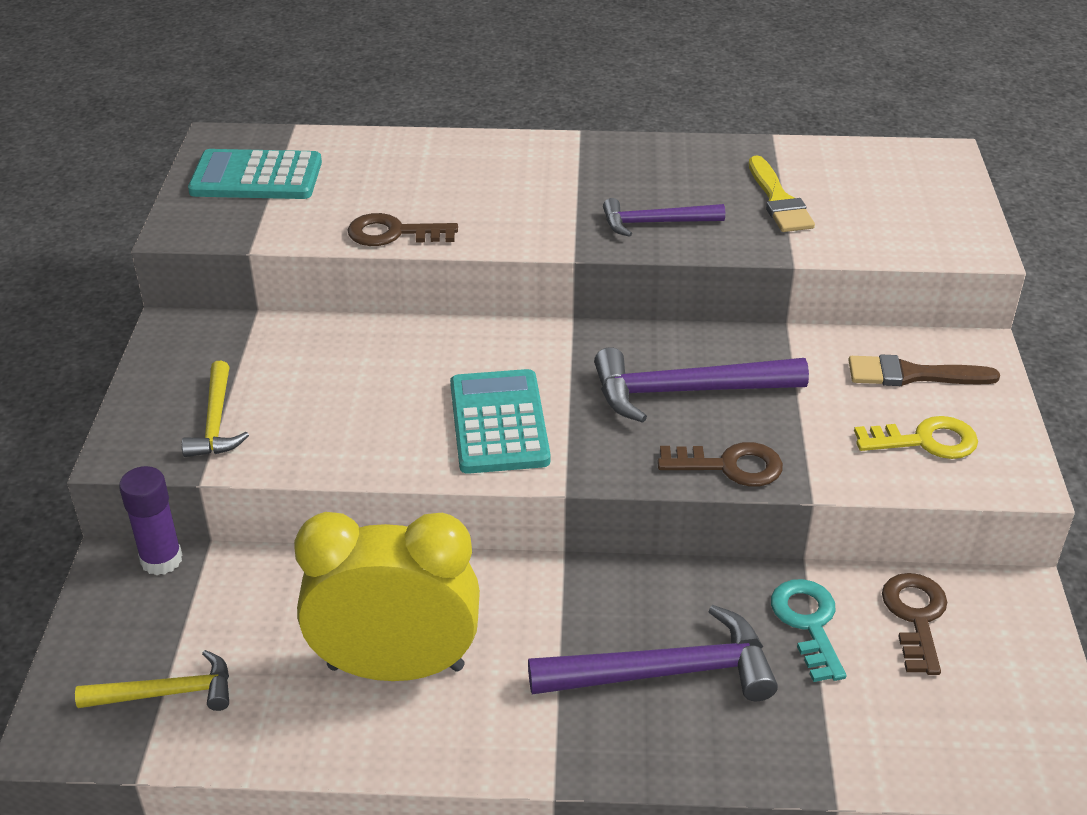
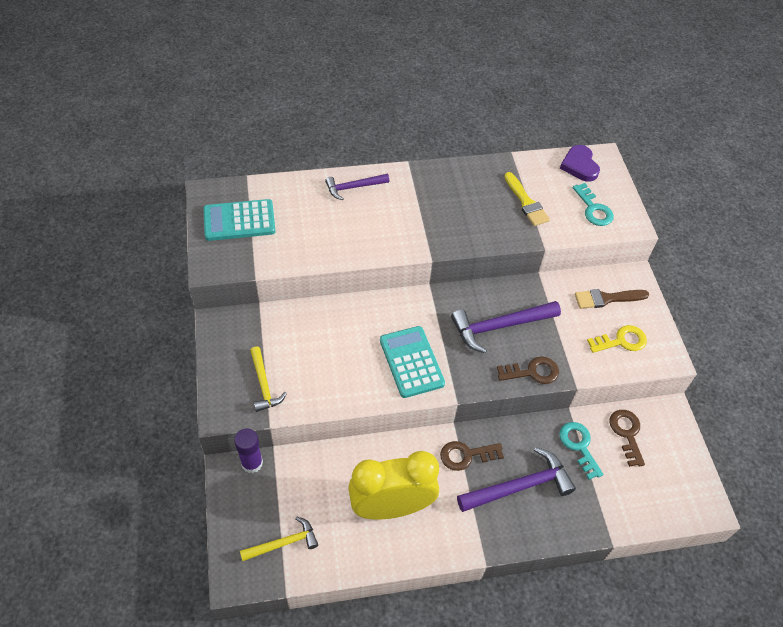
camera: 15 degrees left, 15 degrees up
brown key [348,213,458,246] -> brown key moved to [440,441,504,471]
purple hammer [603,198,725,237] -> purple hammer moved to [325,174,389,200]
none -> purple heart [560,145,600,182]
none -> turquoise key [572,183,614,226]

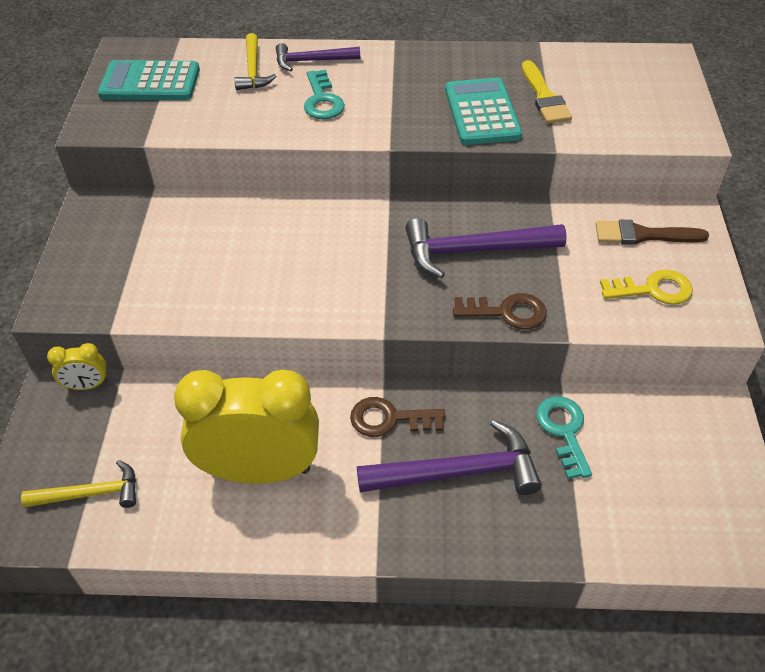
camera: 15 degrees right, 5 degrees down
purple glue stick [234,429,263,473] -> yellow clock [47,343,107,390]
yellow hammer [250,346,287,412] -> yellow hammer moved to [234,33,276,90]
turquoise calculator [380,326,445,398] -> turquoise calculator moved to [445,78,522,145]
purple heart [560,145,600,182] -> none
turquoise key [572,183,614,226] -> turquoise key moved to [304,70,345,119]
brown key [610,410,645,467] -> none

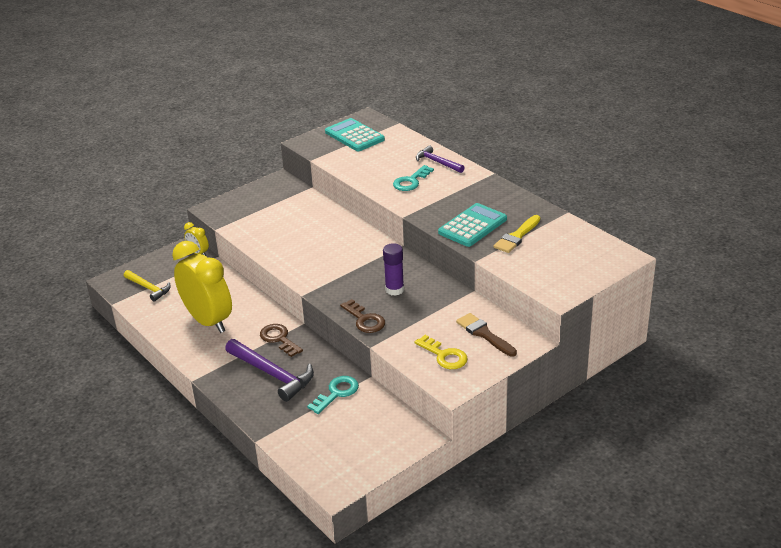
camera: 50 degrees right, 15 degrees down
yellow hammer [234,33,276,90] -> none
purple hammer [405,218,567,278] -> purple glue stick [383,243,404,296]

